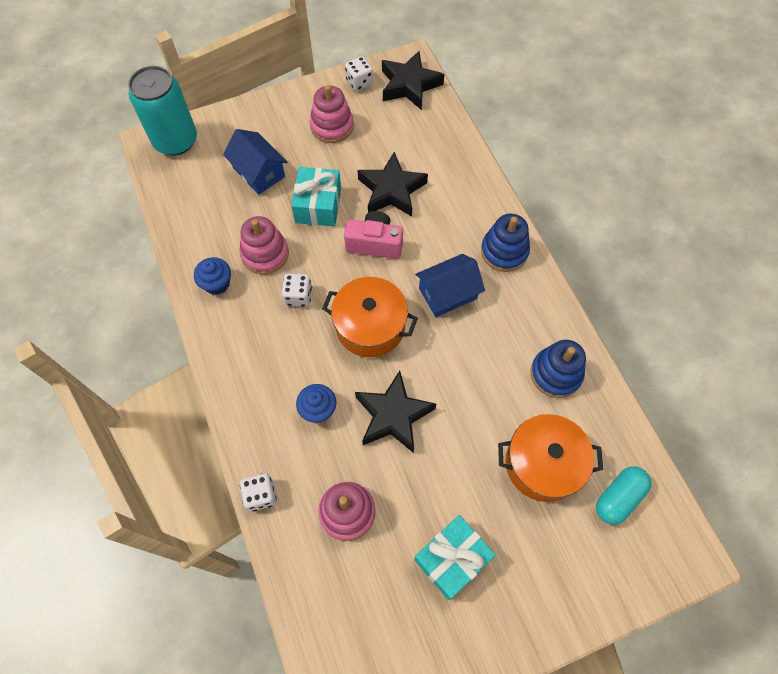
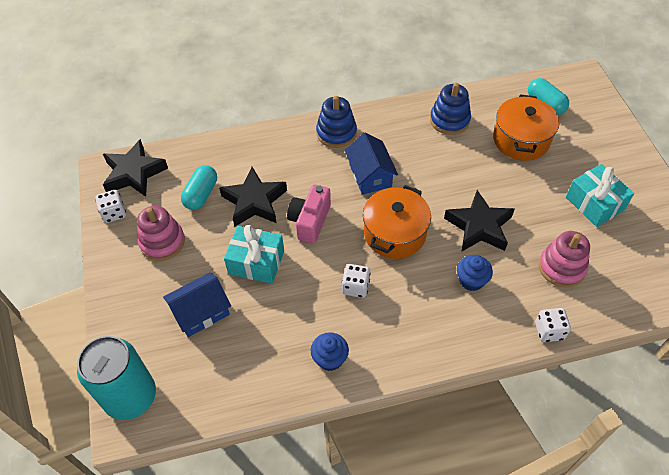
camera: 80 degrees left, 10 degrees down
pink stacking toy [239,216,289,275] -> none
none -> turquoise capsule [181,165,217,210]

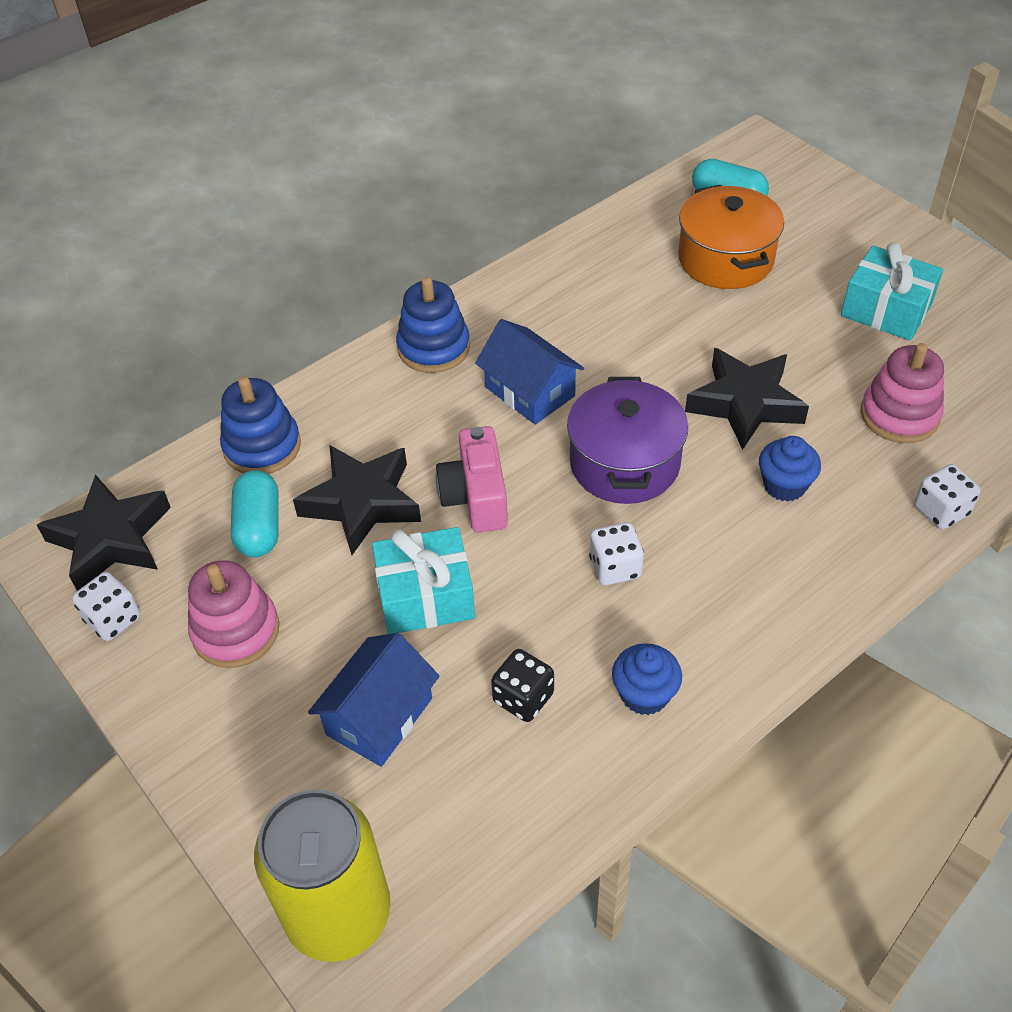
camera: 25 degrees left, 5 degrees down
turquoise can [77,336,156,420] -> yellow can [254,790,391,962]
orange pot [363,185,431,259] -> purple pot [567,377,688,504]
blue stacking toy [430,83,471,135] -> blue stacking toy moved to [220,377,301,474]
none -> black dice [491,649,554,722]

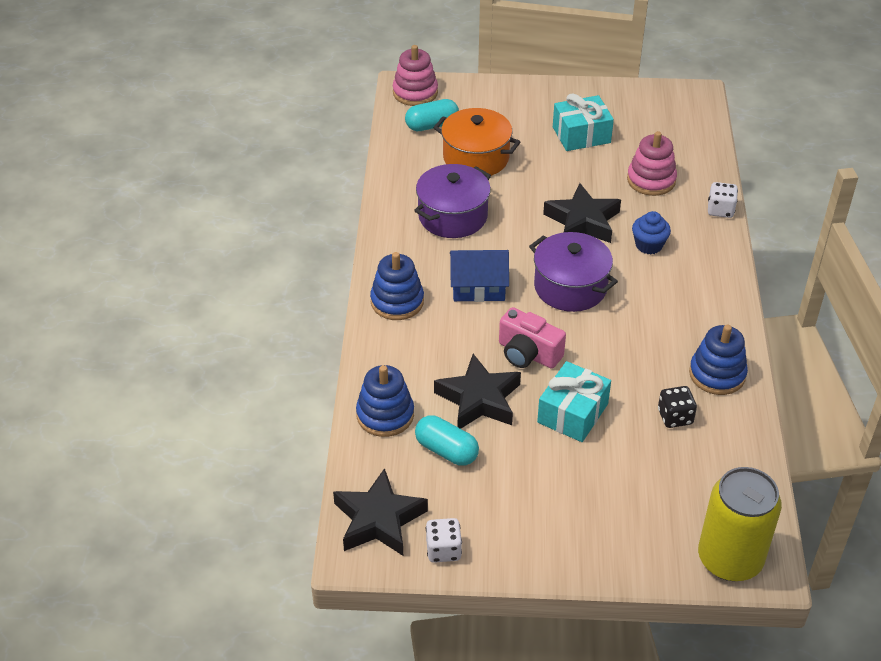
camera: 50 degrees left, 5 degrees down
pink stacking toy [188,560,279,668] -> pink stacking toy moved to [393,45,438,106]
blue house [308,633,440,767] -> none
white dice [589,522,644,585] -> none
blue cupcake [612,643,682,715] -> blue stacking toy [689,325,748,395]
none -> purple pot [414,164,491,238]

